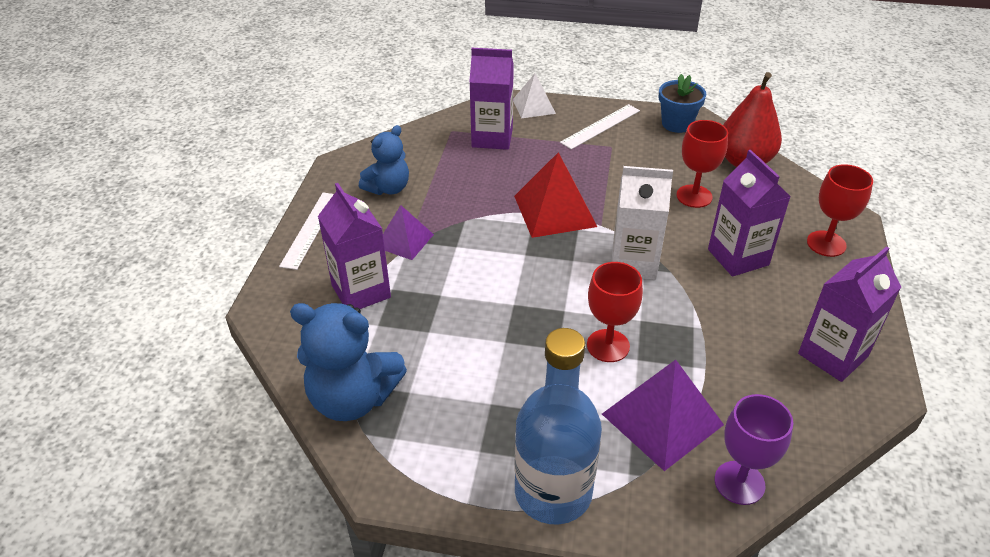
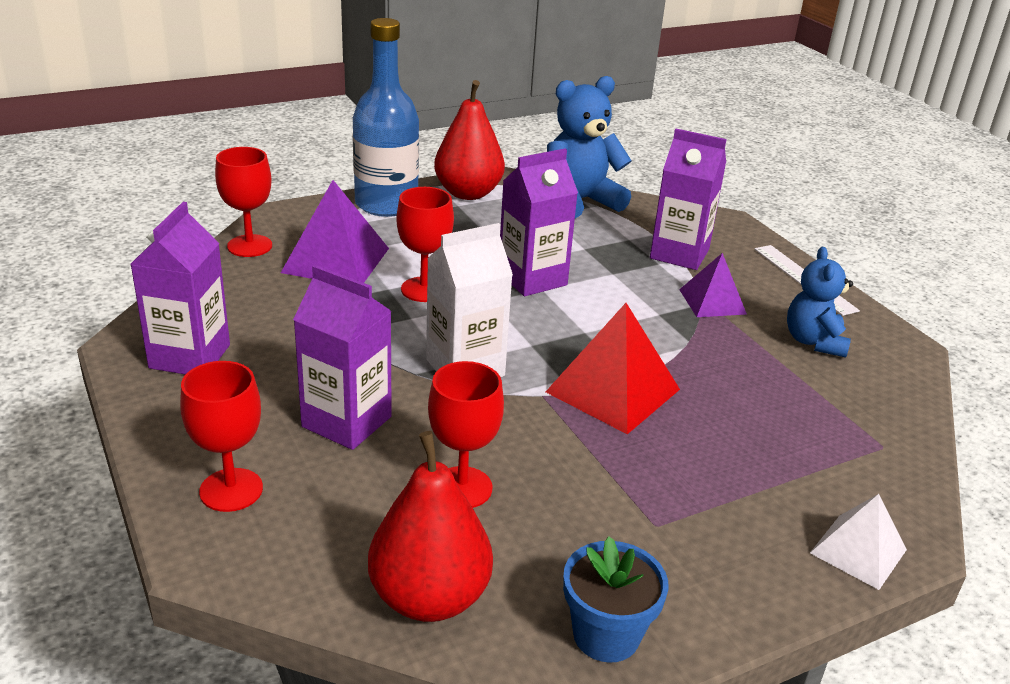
camera: 140 degrees right, 10 degrees down
purple carton [469,48,514,150] -> purple carton moved to [500,149,578,296]
white ruler [560,104,640,149] -> none
purple goblet [714,394,793,505] -> red goblet [215,147,272,257]
none -> red pear [434,80,505,200]

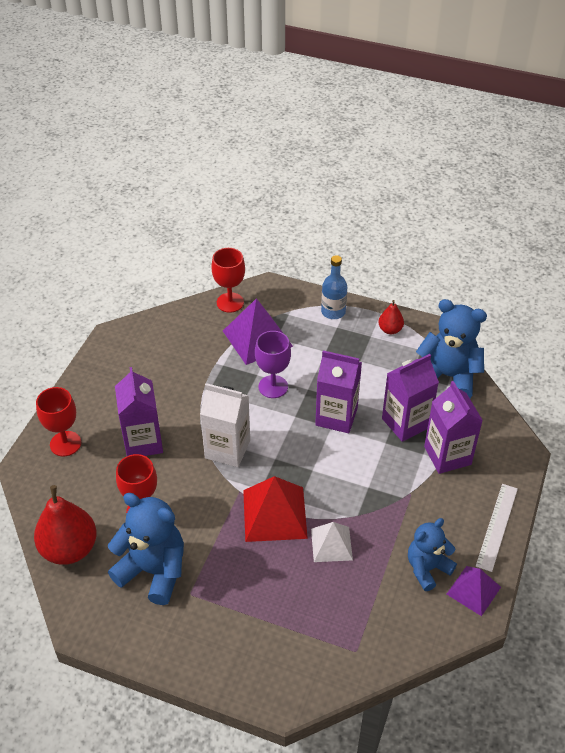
camera: 50 degrees right, 15 degrees up
purple carton [131,202,230,375] -> purple carton moved to [382,354,439,442]
blue bottle [353,18,419,217] -> blue bottle [321,255,347,319], size x0.57
red goblet [396,187,454,302] -> purple goblet [255,331,291,398]
red pear [434,80,505,200] -> red pear [378,300,404,334], size x0.51
blue flower pot [563,536,669,663] -> none
purple pyramid [679,253,747,317] -> purple pyramid moved to [447,566,501,616]
white pyramid [810,494,907,590] -> white pyramid moved to [311,522,353,562]
none -> blue teddy bear [108,493,184,605]

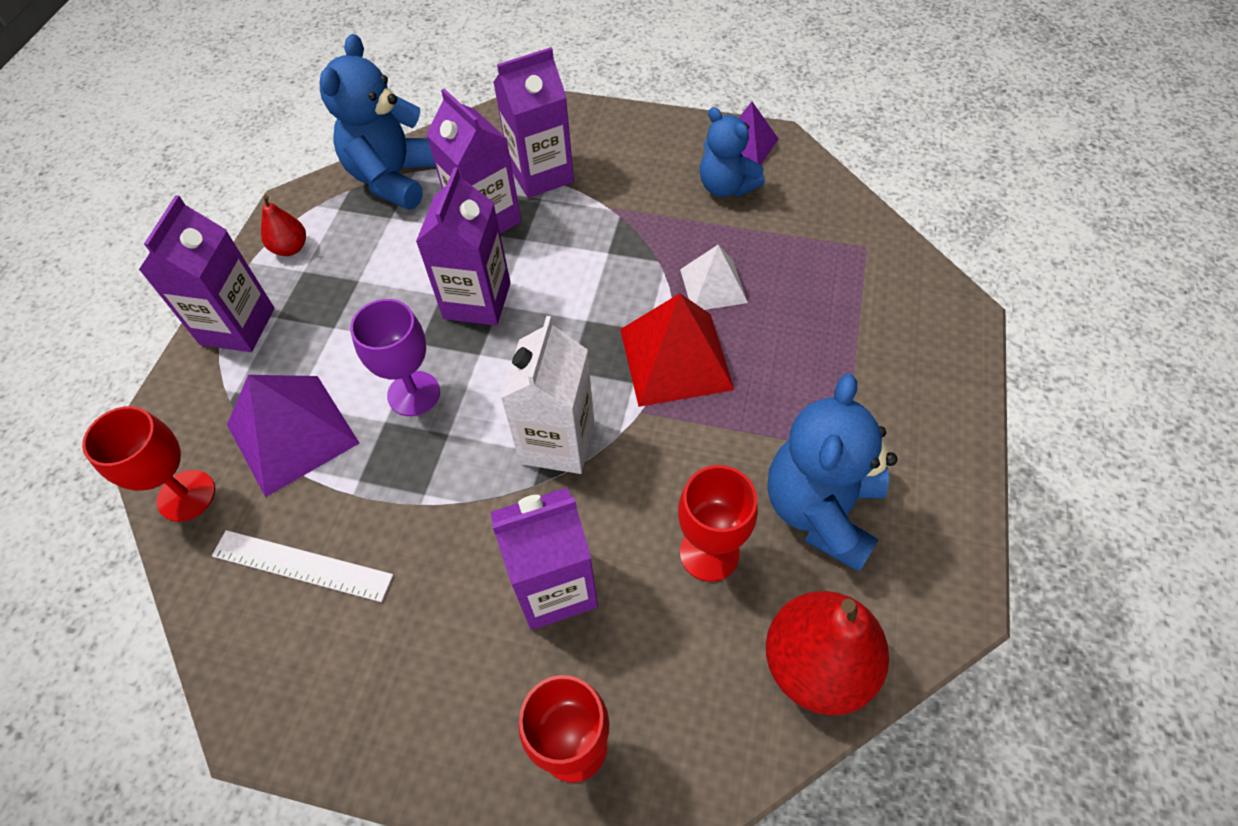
camera: 95 degrees left, 10 degrees up
blue bottle [321,255,347,319] -> purple carton [139,195,274,352]
white ruler [476,484,518,572] -> white ruler moved to [212,530,393,602]

